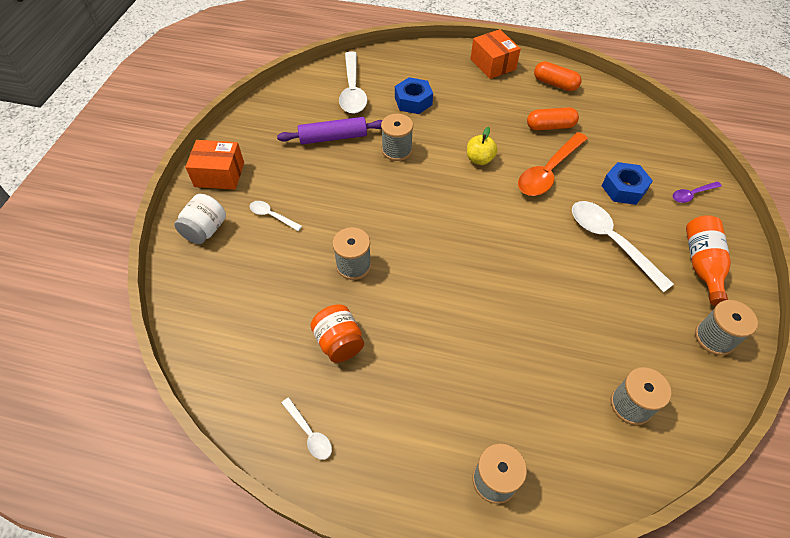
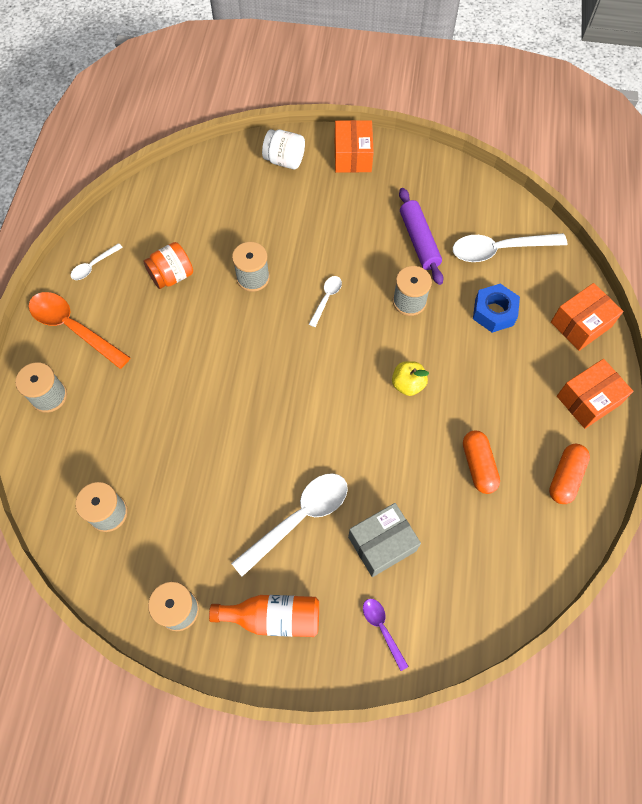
camera: 85 degrees right, 10 degrees up
white spoon [250,201,302,231] -> white spoon moved to [309,276,342,327]
orange spoon [518,132,588,196] -> orange spoon moved to [29,292,131,369]
blue nut [602,162,653,205] -> grey box [348,503,421,577]
none -> orange box [551,283,623,351]

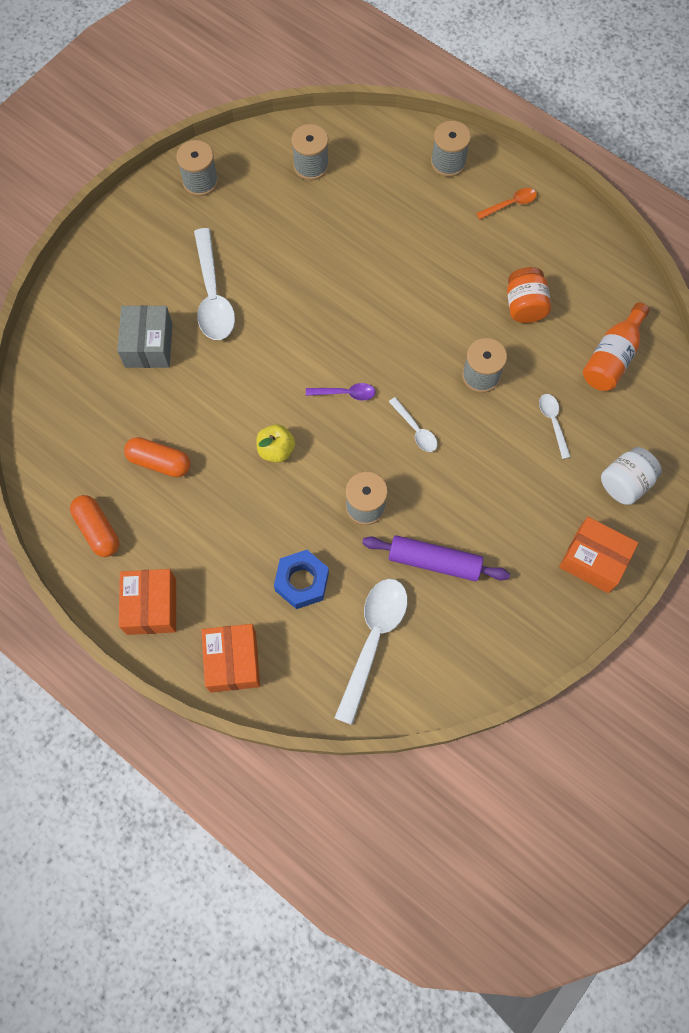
camera: 120 degrees right, 5 degrees up
orange spoon [29,292,131,369] -> orange spoon [476,188,537,219], size x0.51
white spoon [71,243,123,280] -> white spoon moved to [539,394,571,459]
orange bottle [209,595,319,637] -> orange bottle moved to [583,302,649,391]
purple spoon [363,599,409,671] -> purple spoon moved to [306,383,376,401]

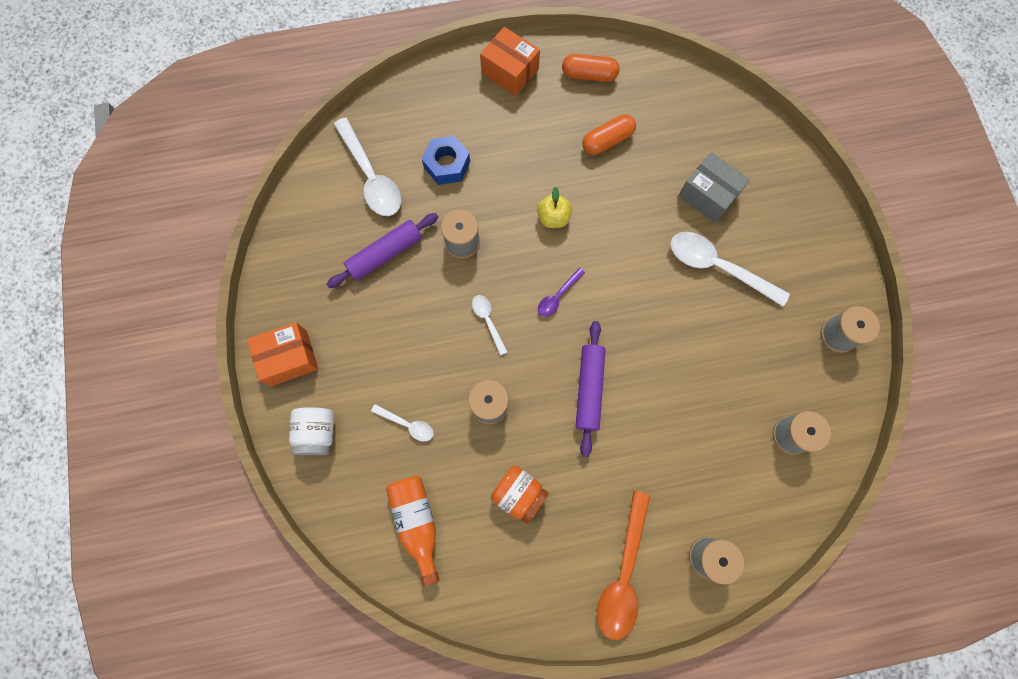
camera: 130 degrees right, 5 degrees up
orange box [201,624,260,692] -> none
white spoon [389,397,437,452] -> white spoon turned 60 degrees clockwise [472,295,508,356]
orange spoon [476,188,537,219] -> orange spoon [597,491,651,640], size x1.98
none -> purple rolling pin [576,321,606,457]

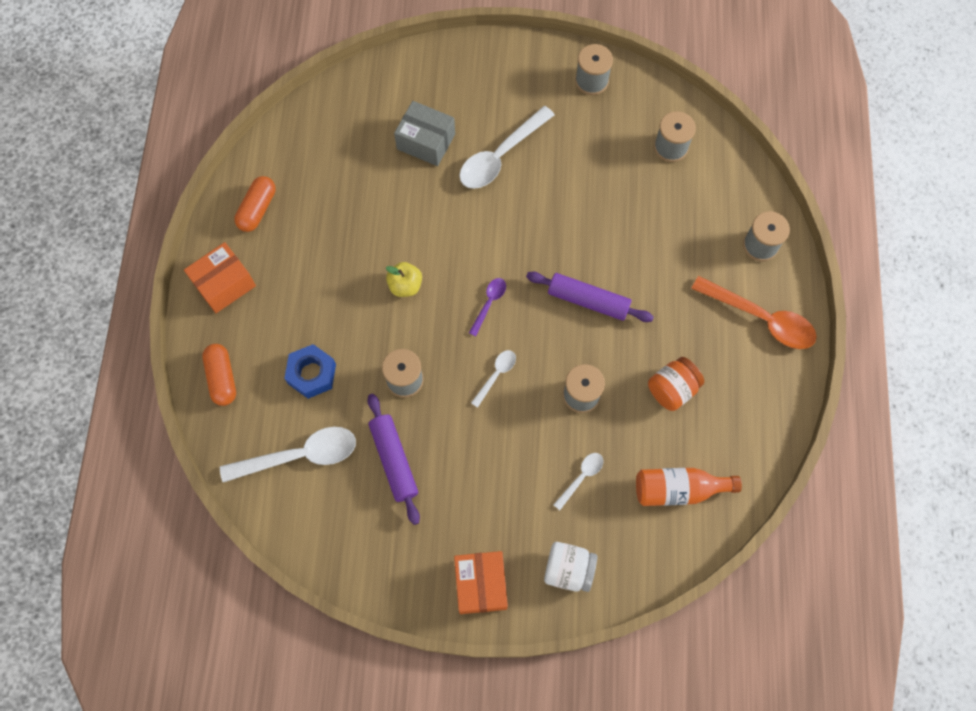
camera: 75 degrees left, 5 degrees down
white spoon [472,295,508,356] -> white spoon turned 135 degrees clockwise [471,350,516,408]
purple spoon [538,268,585,317] -> purple spoon turned 120 degrees counterclockwise [469,278,506,336]
orange capsule [582,114,636,155] -> orange capsule moved to [202,344,236,406]
grey box [678,152,750,223] -> grey box turned 60 degrees clockwise [394,101,455,166]

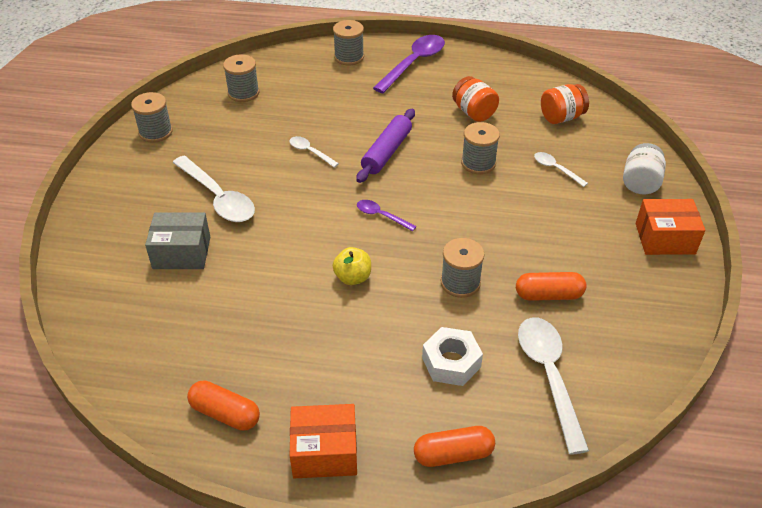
camera: 85 degrees left, 25 degrees down
orange box [184,242,256,313] -> orange box turned 60 degrees counterclockwise [290,404,357,478]
blue nut [284,344,336,399] -> white nut [422,327,483,386]
purple rolling pin [367,394,420,525] -> orange capsule [516,272,586,301]
grey box [394,101,455,166] -> grey box turned 60 degrees clockwise [145,213,210,269]
white spoon [471,350,516,408] -> white spoon moved to [289,136,339,168]
orange bottle [636,468,742,506] -> orange jar [541,84,589,124]
orange spoon [691,276,817,349] -> purple spoon [373,35,445,93]

